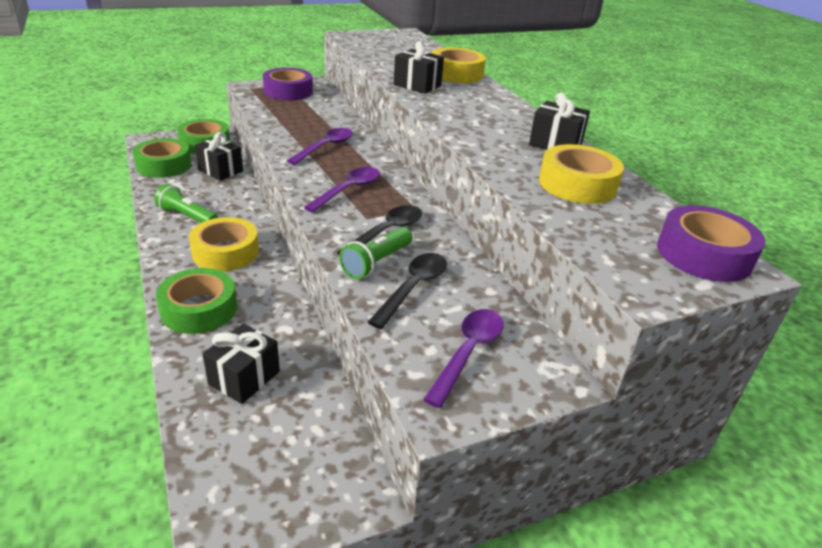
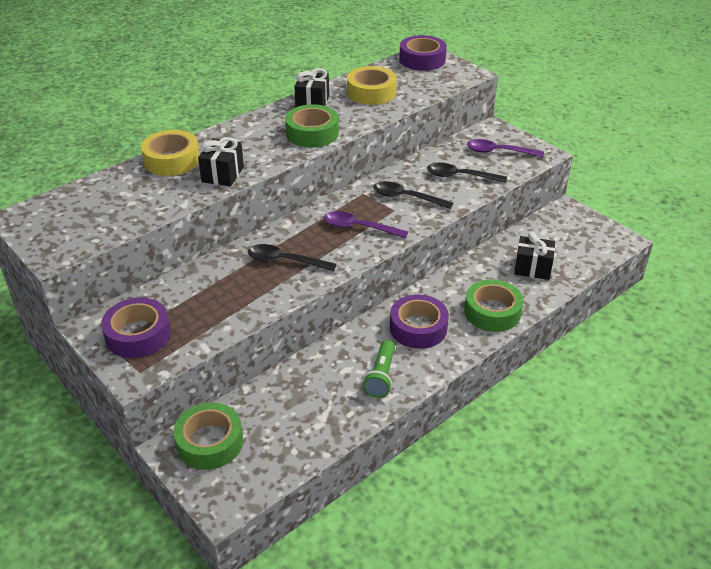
camera: 105 degrees left, 5 degrees up
green tape [133,138,192,178] -> green tape moved to [285,104,339,148]
yellow tape [189,217,259,271] -> purple tape [390,295,449,349]
black gift [195,132,243,181] -> none
purple spoon [287,128,353,165] -> black spoon [248,244,337,271]
green flashlight [339,227,413,279] -> none

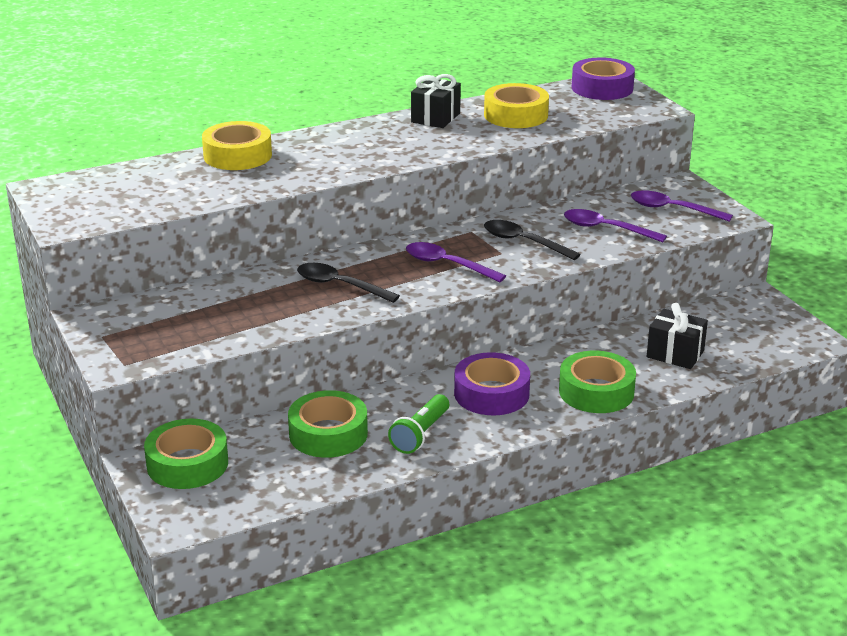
camera: 15 degrees right, 10 degrees down
purple tape [101,298,171,358] -> none
black gift [198,137,244,187] -> none
green tape [285,104,339,148] -> green tape moved to [288,390,368,458]
black spoon [427,163,507,183] -> purple spoon [564,209,667,242]

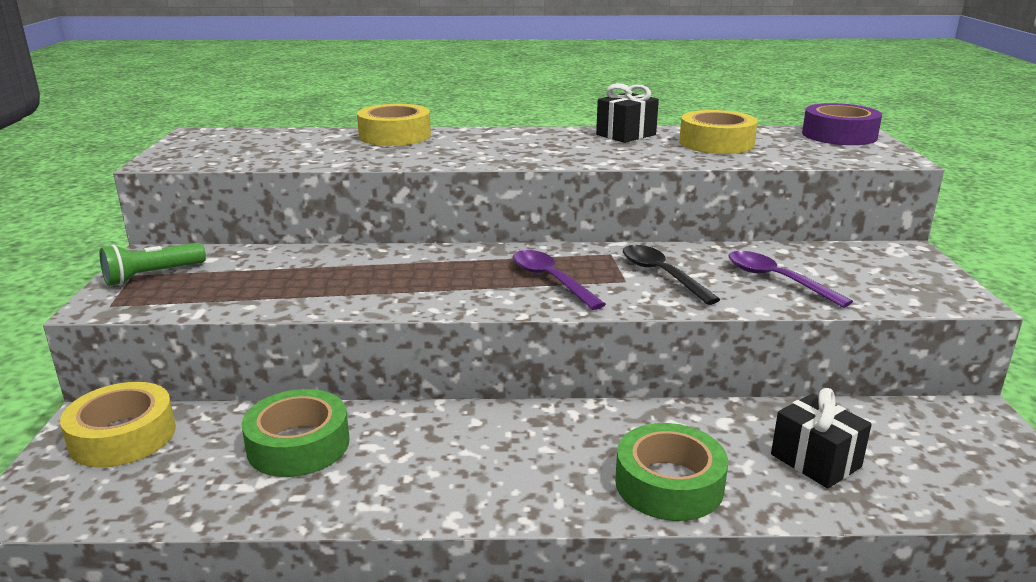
camera: 25 degrees right, 5 degrees down
green tape [144,419,228,489] -> yellow tape [60,382,176,468]
black spoon [297,263,400,303] -> none
green flashlight [388,394,449,454] -> green flashlight moved to [99,243,206,286]
purple tape [454,352,530,415] -> none
purple spoon [631,190,733,222] -> none

